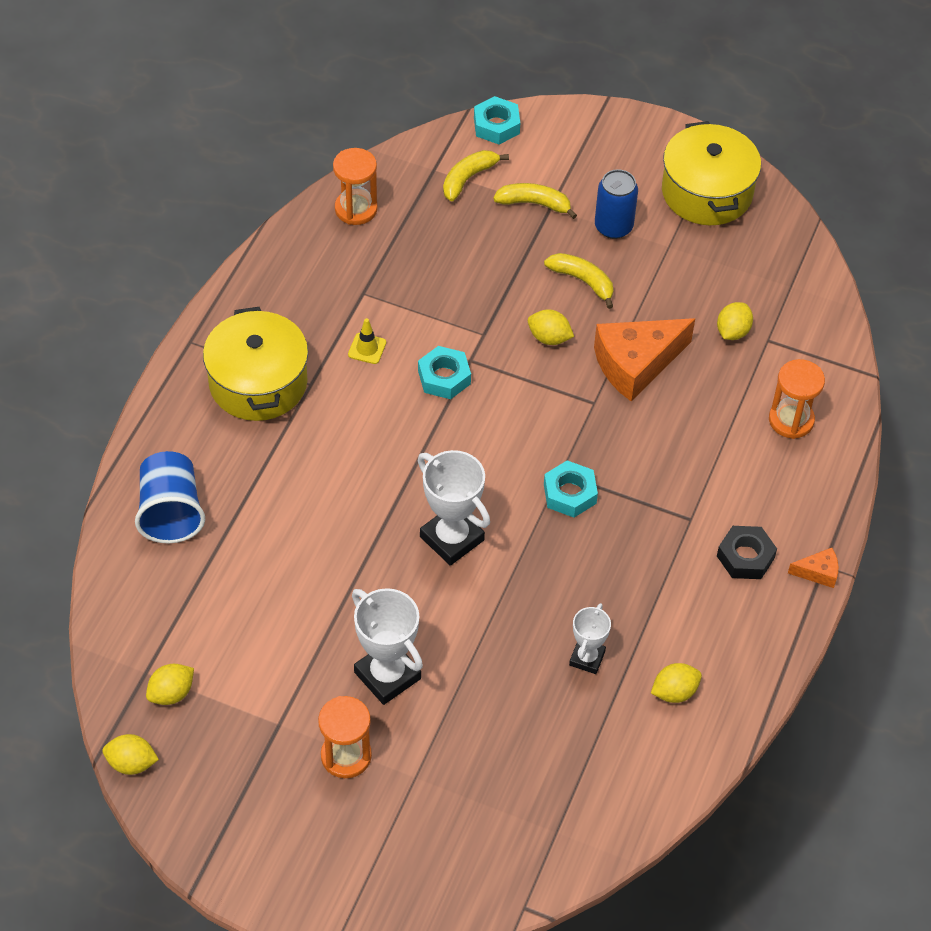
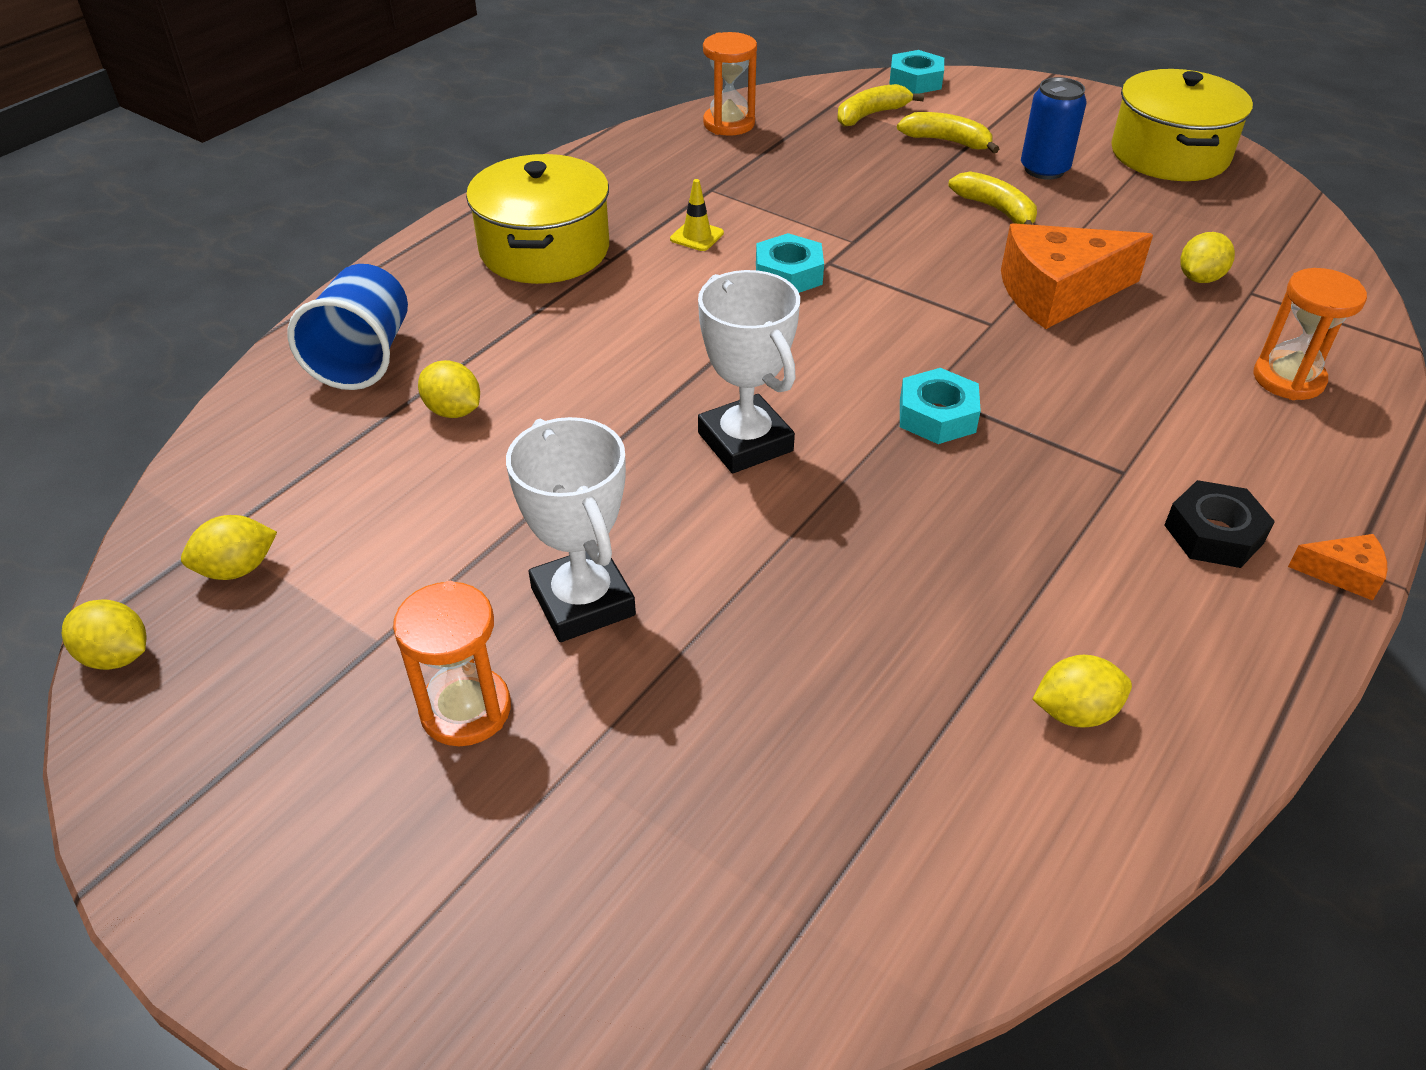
camera: 15 degrees right, 10 degrees down
yellow lemon [528,309,574,345] -> yellow lemon moved to [418,360,480,418]
white trophy [569,603,611,674] -> none

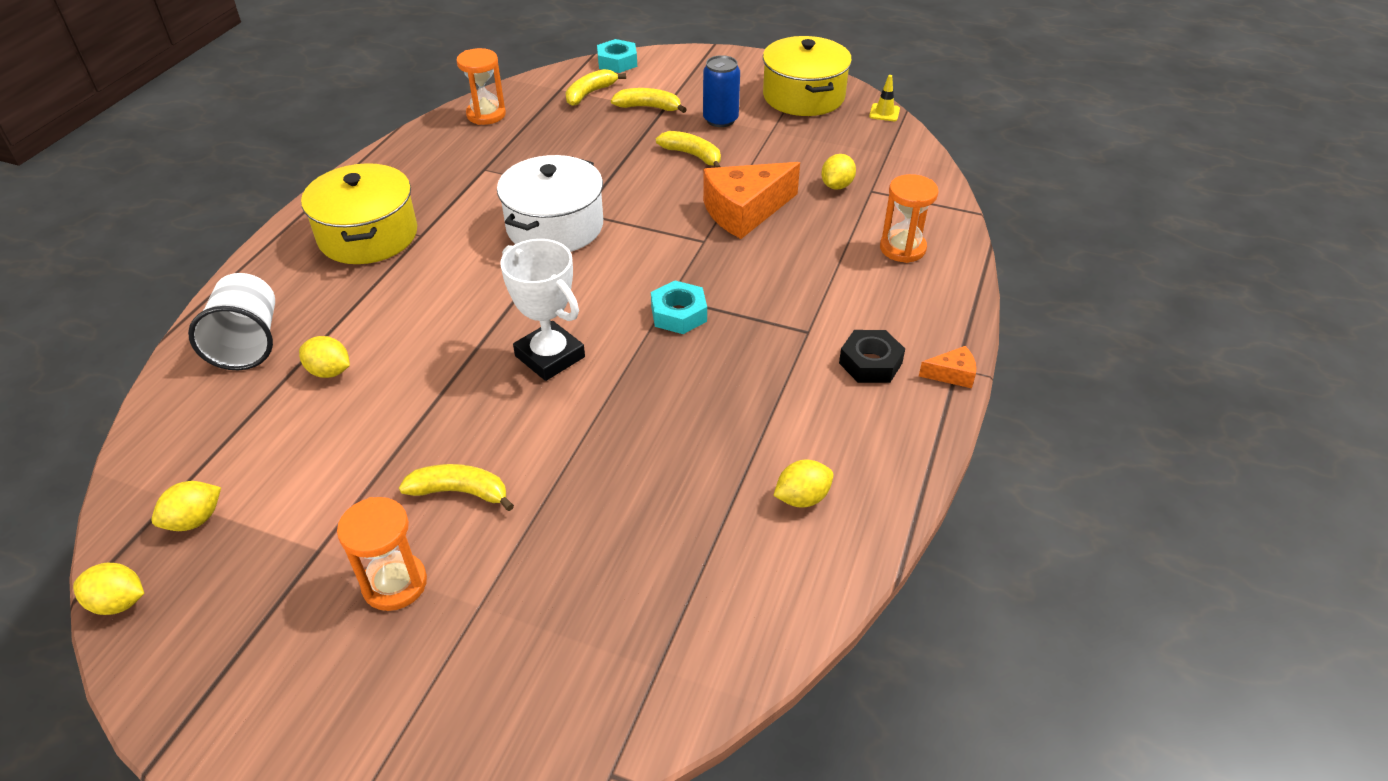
camera: 15 degrees left, 0 degrees up
blue cup [288,264,408,390] -> white cup [188,273,275,370]
white trophy [506,417,636,642] -> yellow banana [399,464,514,511]
yellow traffic cone [670,179,724,251] -> yellow traffic cone moved to [869,75,900,121]
turquoise nut [756,233,824,293] -> white pot [497,155,603,252]

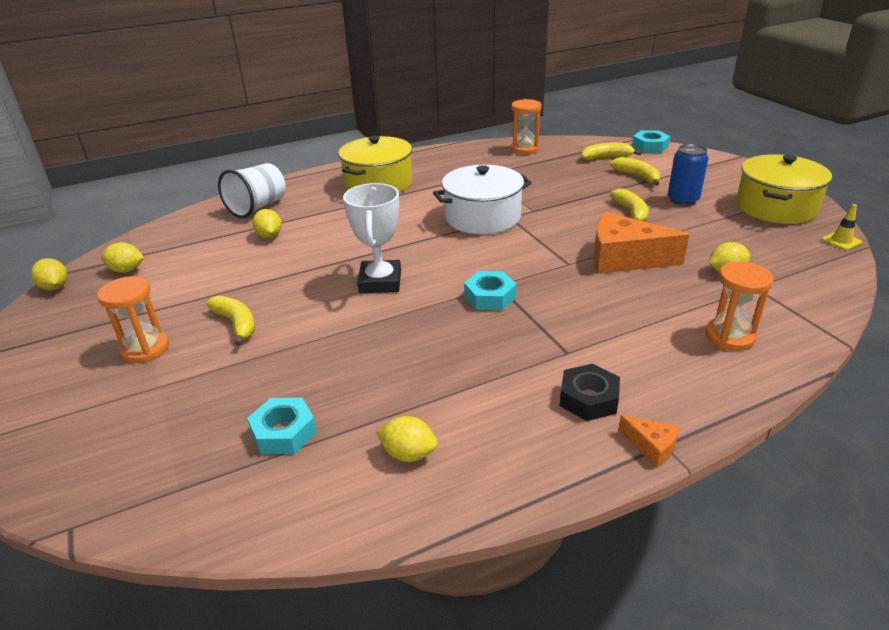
camera: 45 degrees right, 10 degrees down
none -> turquoise nut [247,398,317,455]

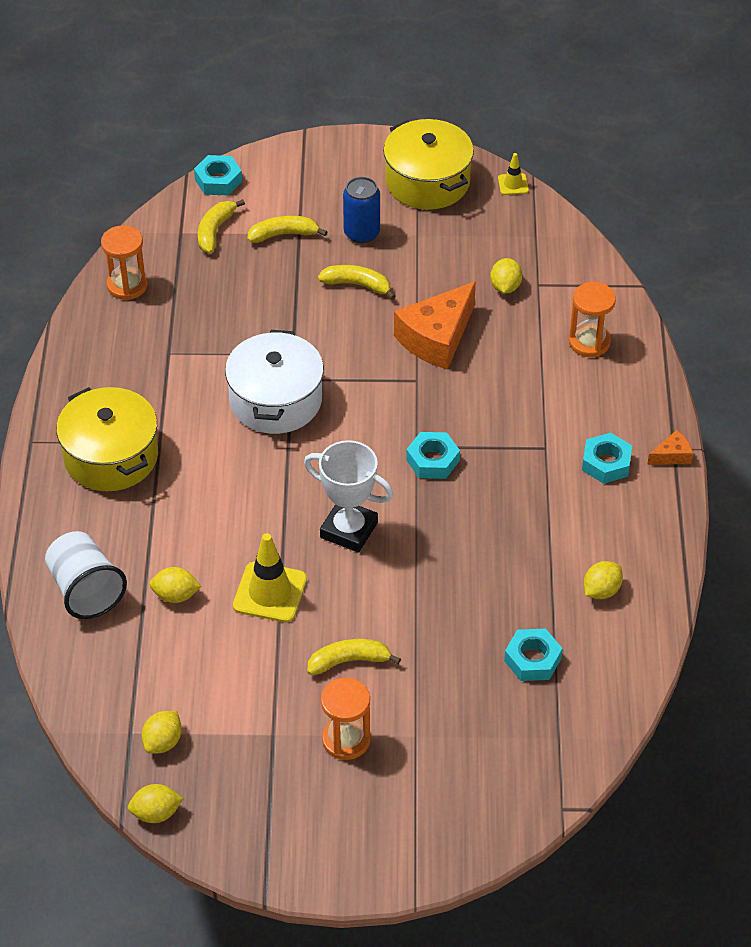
camera: 65 degrees left, 15 degrees up
black nut [560,364,620,421] -> turquoise nut [582,433,632,484]
none -> yellow traffic cone [233,533,307,622]

